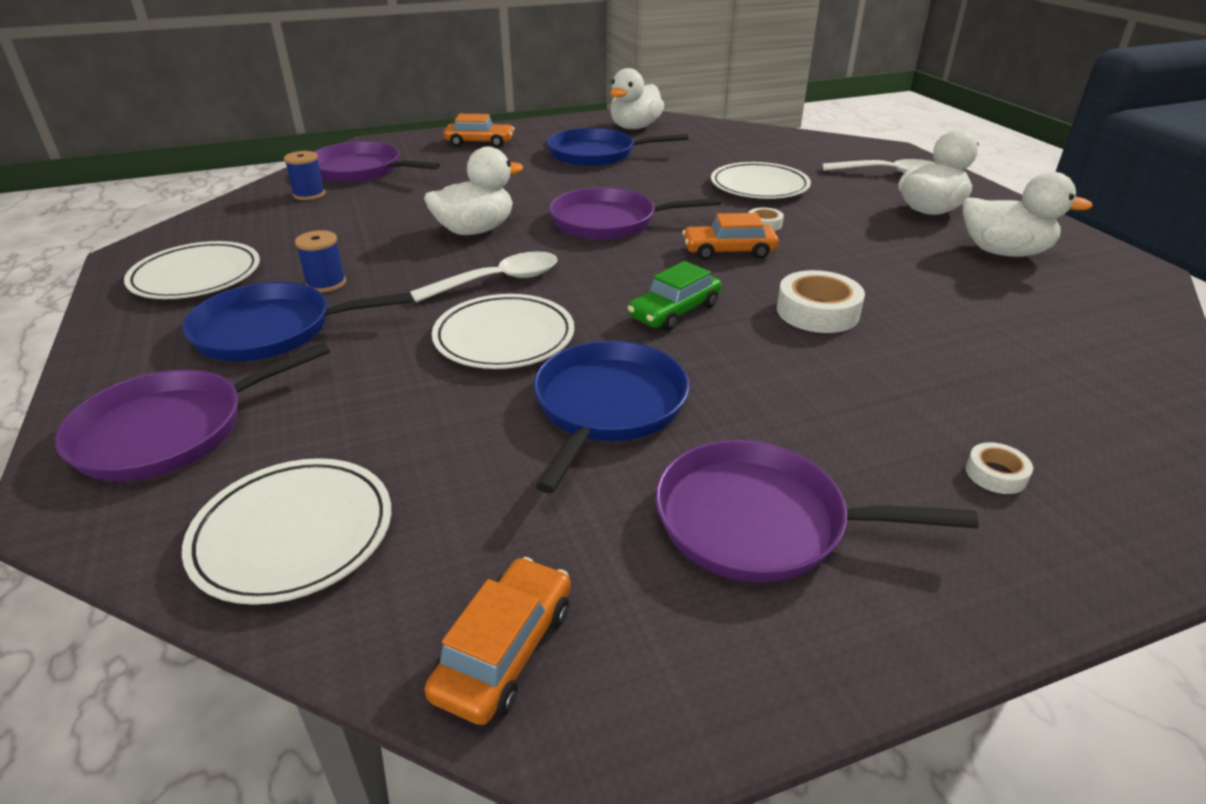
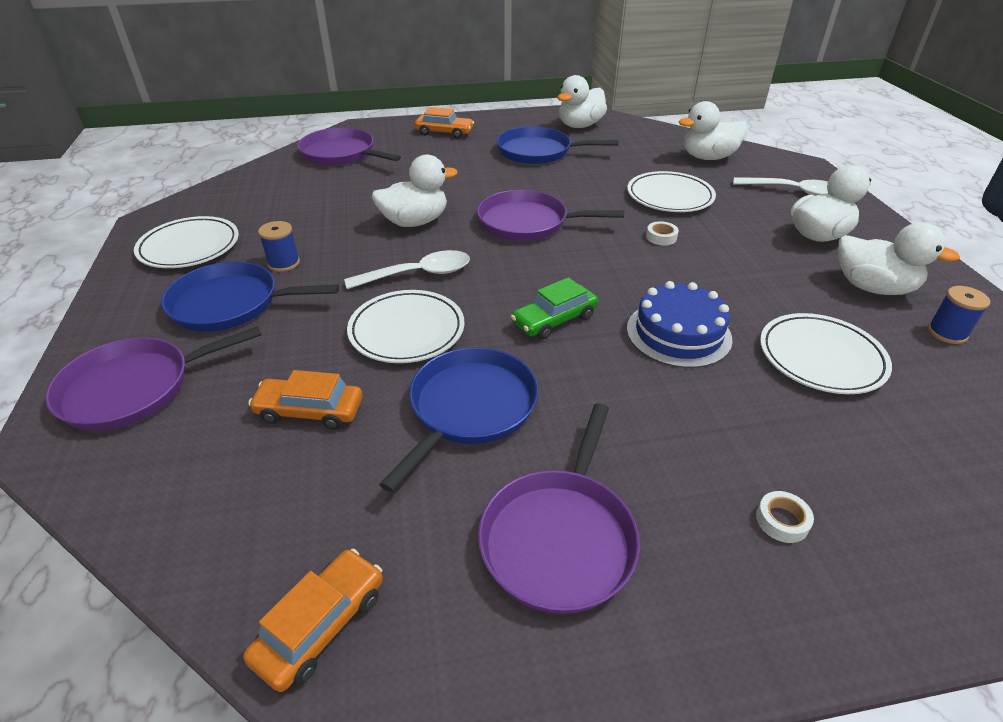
camera: 10 degrees right, 5 degrees up
white plate [182,458,391,605] -> white plate moved to [760,313,892,394]
blue spool [284,151,326,200] -> blue spool moved to [928,286,990,344]
purple pan [655,440,979,582] -> purple pan turned 90 degrees counterclockwise [478,403,640,614]
orange car [682,213,779,260] -> orange car moved to [248,370,362,430]
white tape [777,270,865,333] -> blue cake [627,281,733,368]
none -> white duck [678,101,747,160]

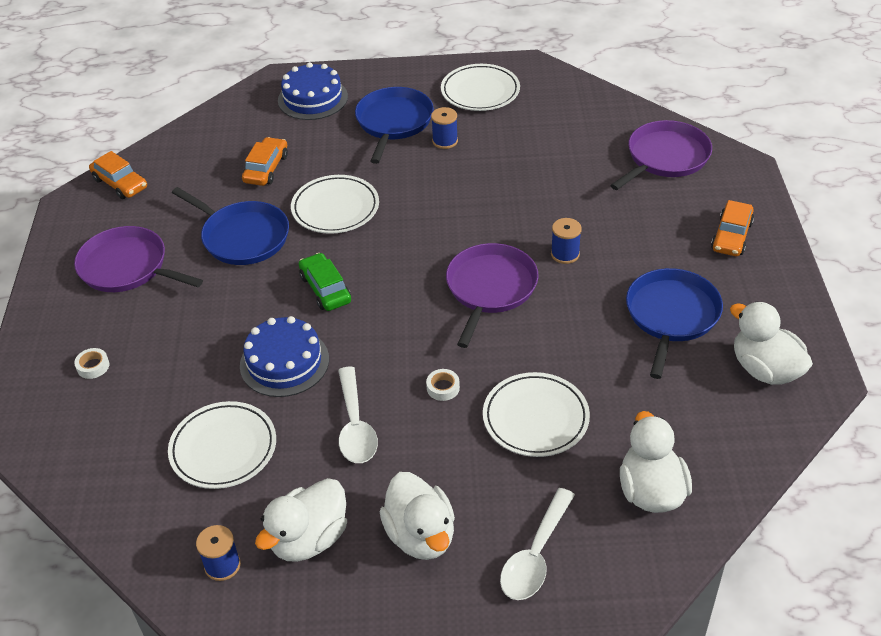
camera: 100 degrees right, 5 degrees up
purple pan [45,326,262,431] -> blue cake [278,62,348,120]
white spoon [344,250,470,289] -> white spoon moved to [338,367,378,463]
white duck [372,154,458,227] -> none
none -> blue spool [551,218,582,264]

